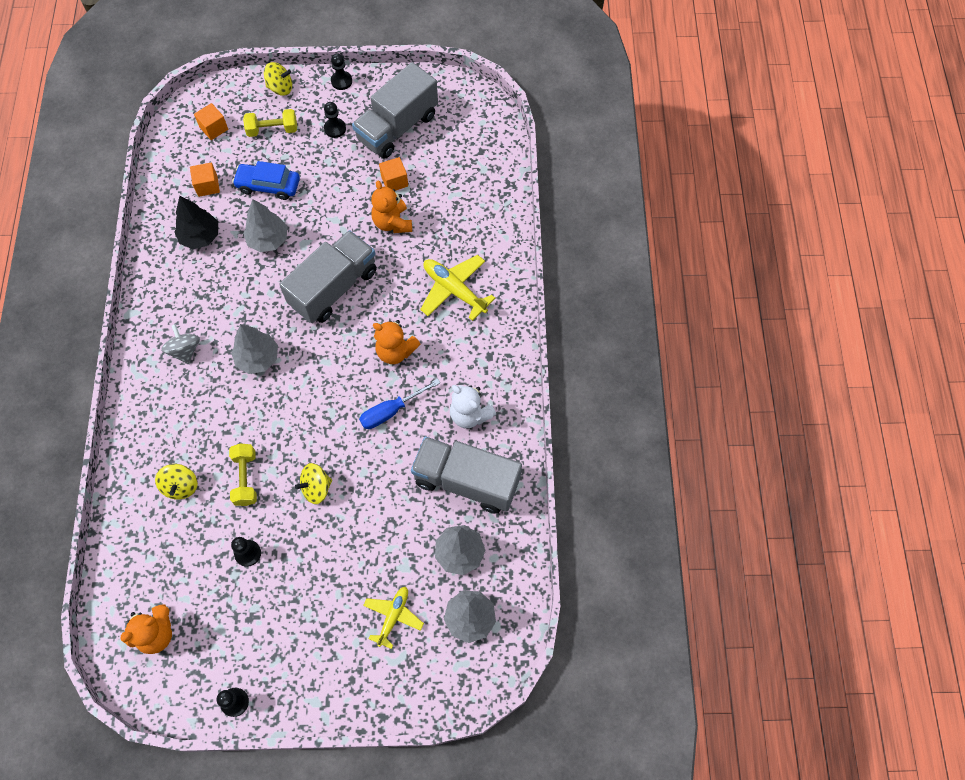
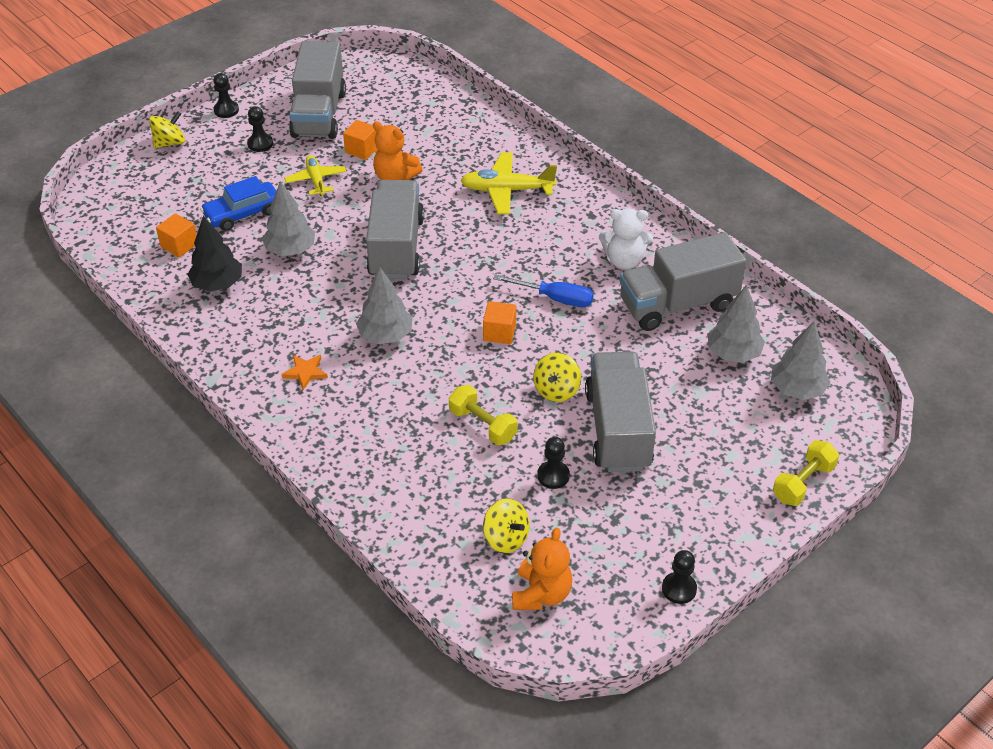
camera: 40 degrees left, 20 degrees down
yellow spinning top [155,464,198,500] -> yellow spinning top moved to [483,498,530,553]
grey spinning top [161,324,200,364] -> orange star [281,355,328,390]
orange cube [194,103,228,140] -> orange cube moved to [483,301,516,344]
yellow dumbbell [243,109,297,137] -> yellow dumbbell moved to [773,440,839,506]
blue screwdriver [359,379,440,429] -> blue screwdriver turned 90 degrees counterclockwise [493,274,594,307]
yellow plane [363,587,424,649] -> yellow plane moved to [284,155,346,196]
orange teddy bear [373,320,420,364] -> none
none -> grey truck [585,351,656,472]

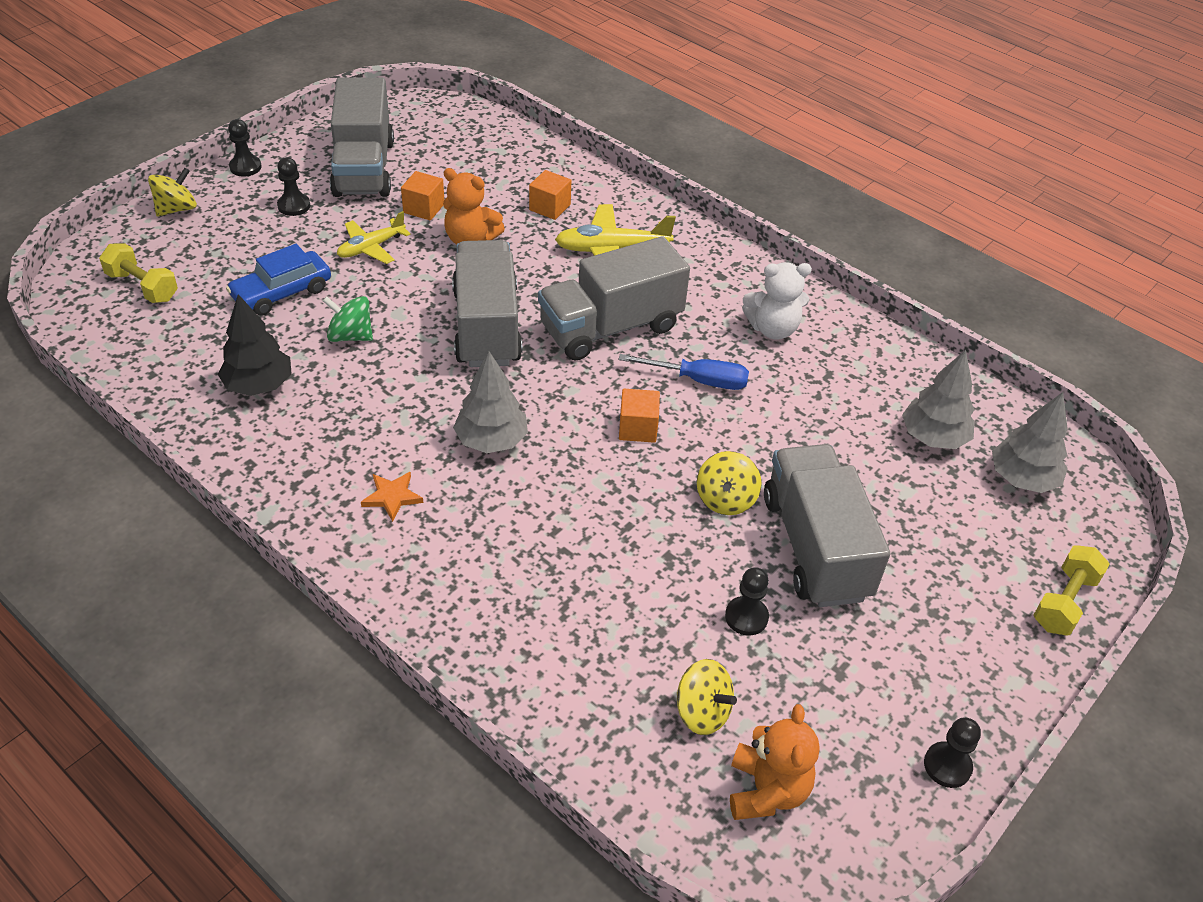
camera: 10 degrees left, 0 degrees up
orange cube [156,213,197,258] -> orange cube moved to [529,170,571,220]
grey tree [262,181,315,256] -> green spinning top [323,296,373,342]
yellow plane [284,155,346,196] -> yellow plane turned 105 degrees counterclockwise [337,211,411,264]
yellow dumbbell [449,385,518,445] -> yellow dumbbell moved to [99,243,178,303]
grey truck [619,232,746,331] -> grey truck moved to [538,236,690,361]

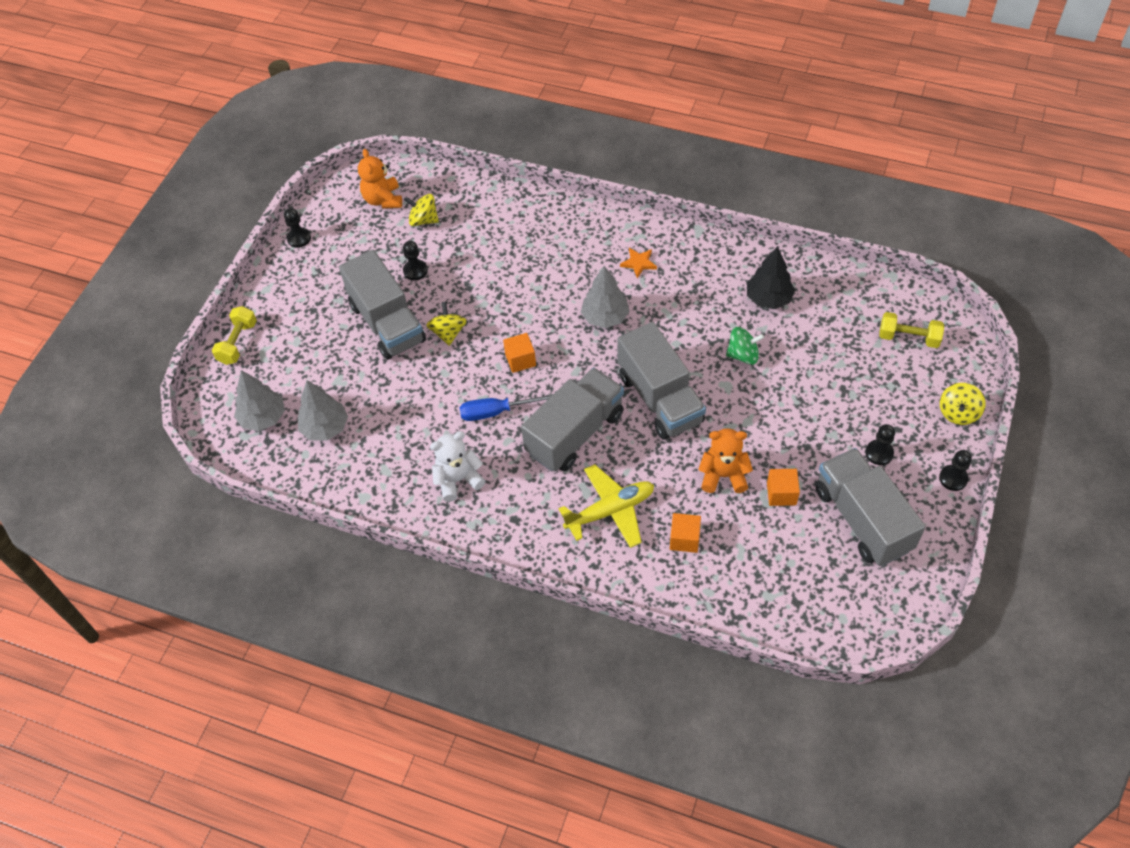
camera: 165 degrees right, 10 degrees up
blue car [226,244,331,316] -> none
yellow plane [337,211,411,264] -> none

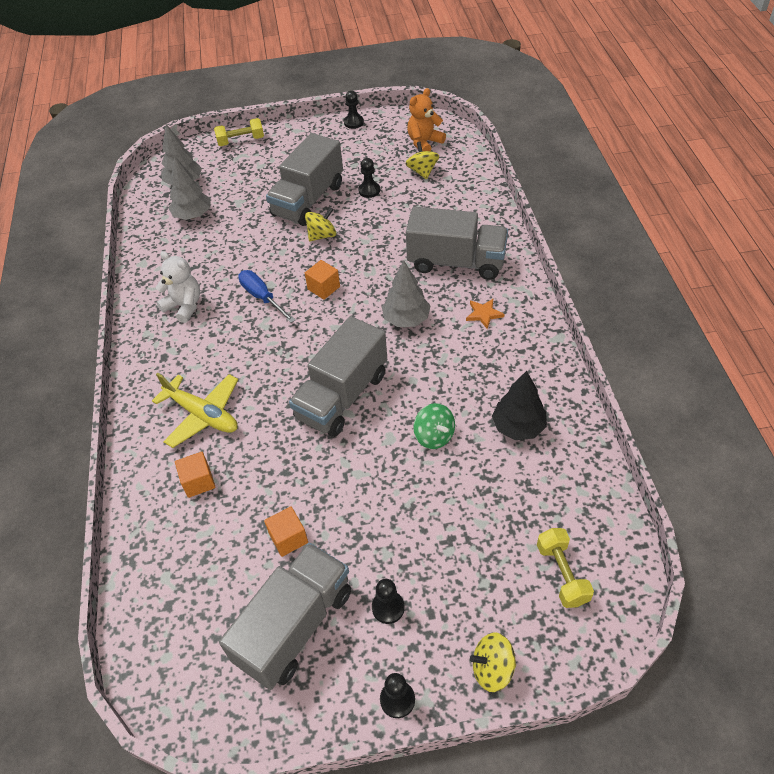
camera: 60 degrees right, 5 degrees down
grey truck [521,368,624,472] -> grey truck moved to [406,207,508,280]
orange teddy bear [698,428,753,493] -> none

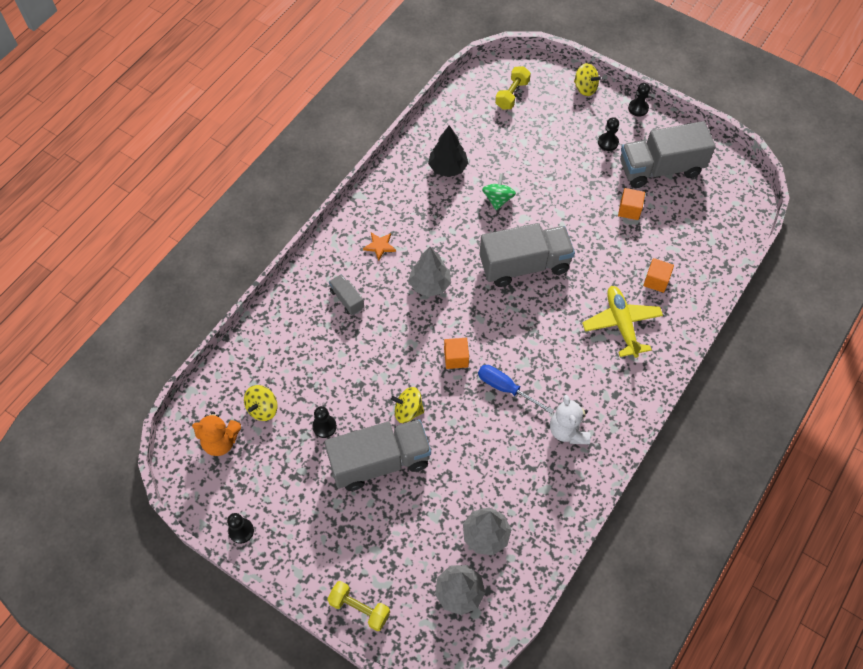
camera: 140 degrees left, 10 degrees up
blue screwdriver [238,270,295,323] -> blue screwdriver turned 120 degrees clockwise [478,365,554,414]
grey truck [406,207,508,280] -> grey truck [329,274,364,315], size x0.46

